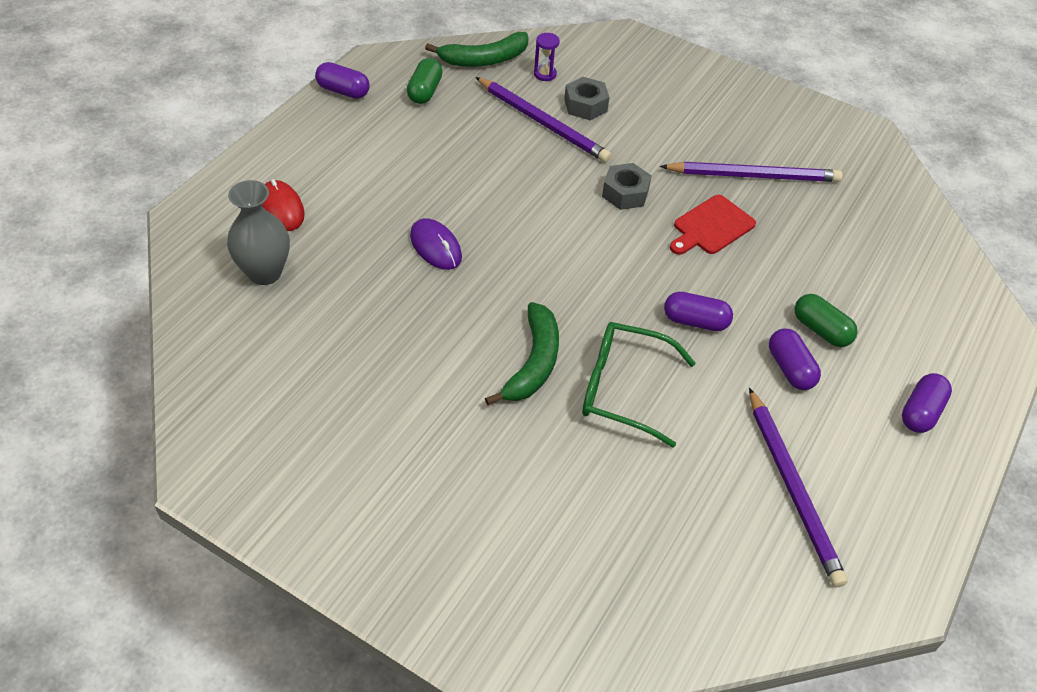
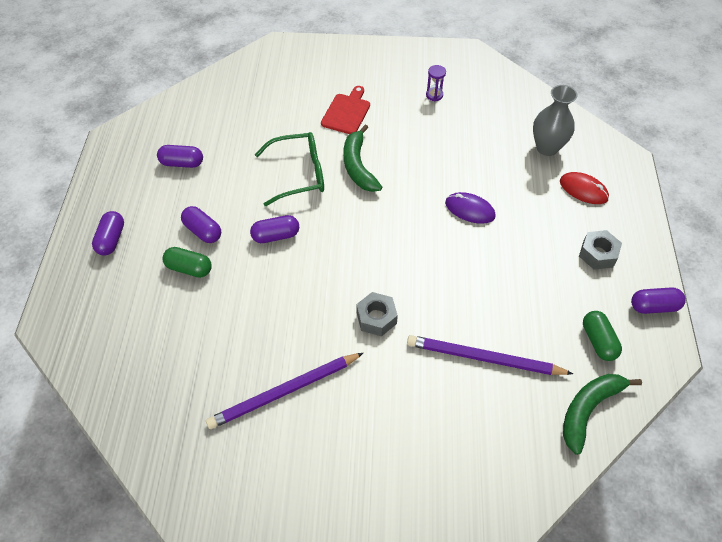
camera: 155 degrees right, 5 degrees up
purple hourglass [534,33,560,81] -> purple hourglass moved to [426,65,446,101]
grey nut [564,77,610,120] -> grey nut moved to [579,230,622,270]
red cutting board [670,195,756,255] -> red cutting board moved to [321,86,370,134]
purple pencil [749,388,848,587] -> purple capsule [157,145,203,168]

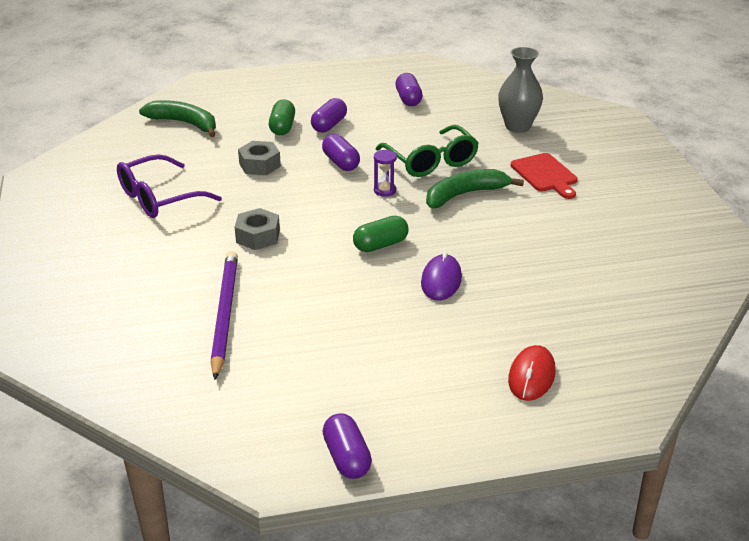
camera: 75 degrees right, 20 degrees down
purple capsule [92,211,124,256] -> none
purple pencil [206,353,363,429] -> purple glasses [117,154,222,218]
red cutting board [321,86,370,134] -> red cutting board turned 60 degrees clockwise [511,153,578,199]
purple hourglass [426,65,446,101] -> purple hourglass moved to [374,150,397,197]
grey vase [533,85,578,156] -> grey vase moved to [498,47,543,133]
green banana [563,374,642,455] -> green banana moved to [139,100,216,137]
grey nut [579,230,622,270] -> grey nut moved to [238,141,281,175]
green capsule [583,311,622,361] -> green capsule moved to [353,216,409,252]

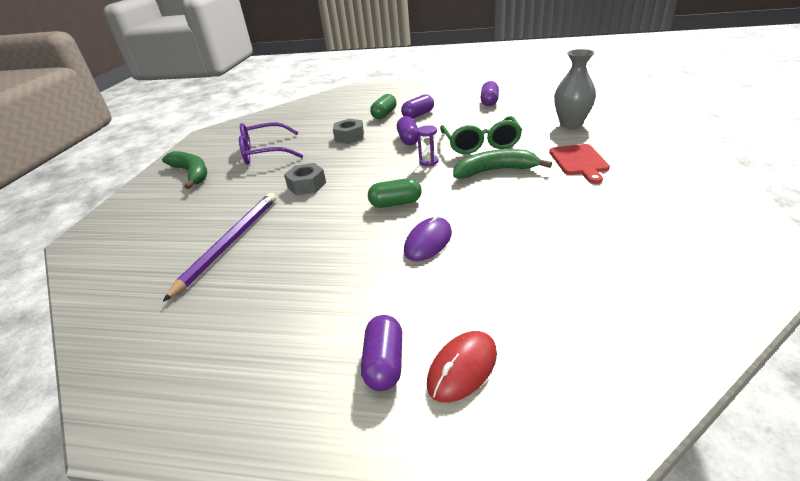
camera: 25 degrees right, 0 degrees up
green banana [139,100,216,137] -> green banana moved to [162,151,207,189]
purple capsule [323,413,372,479] -> purple capsule moved to [361,315,402,391]

